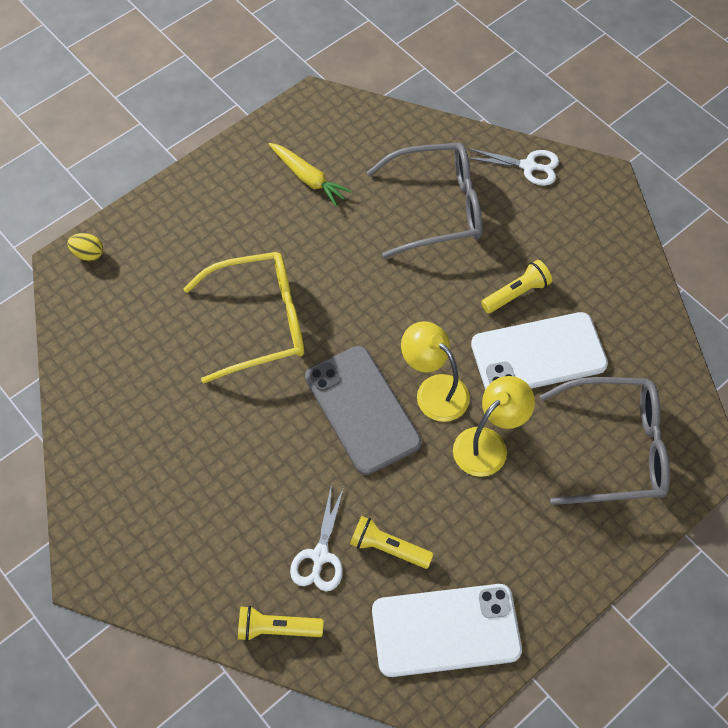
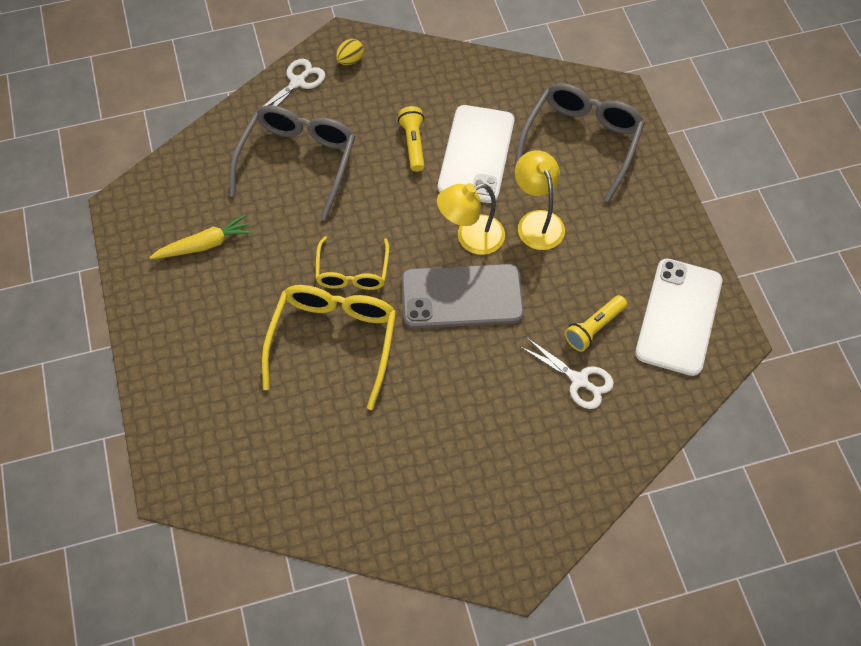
camera: 65 degrees left, 0 degrees up
yellow egg [67,233,103,261] -> yellow egg moved to [336,39,364,65]
yellow flashlight [238,606,324,641] -> none
none -> yellow glasses [315,236,389,290]

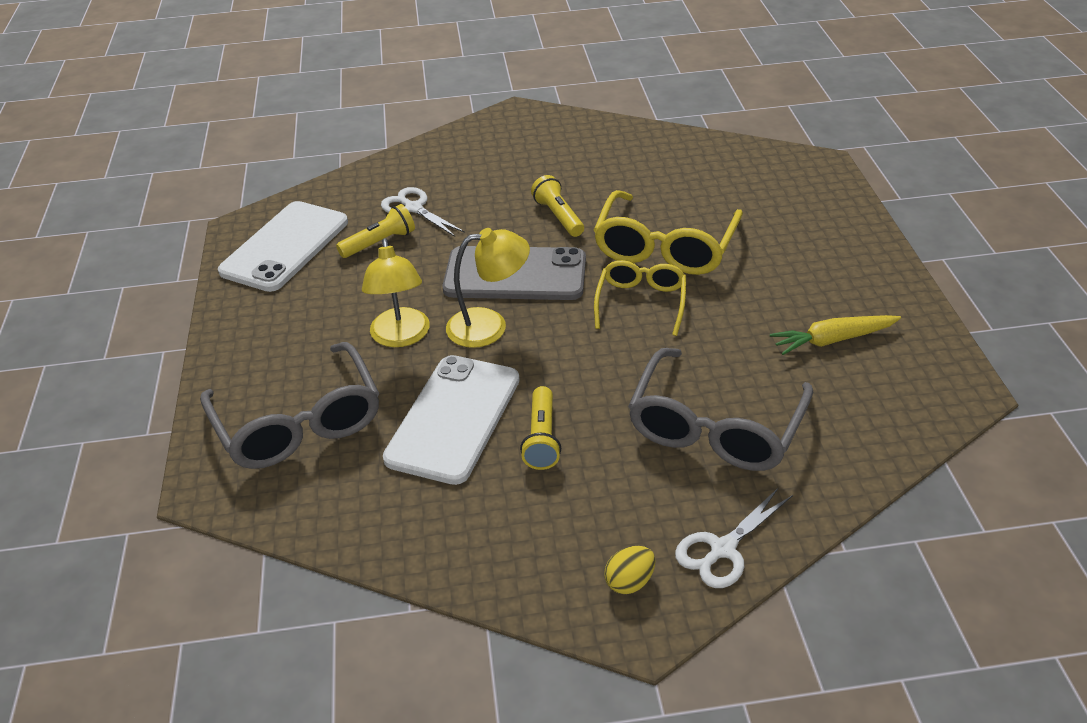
camera: 170 degrees left, 20 degrees down
grey glasses [514,83,645,202] -> grey glasses turned 60 degrees counterclockwise [200,342,379,469]
none -> yellow flashlight [531,175,584,237]

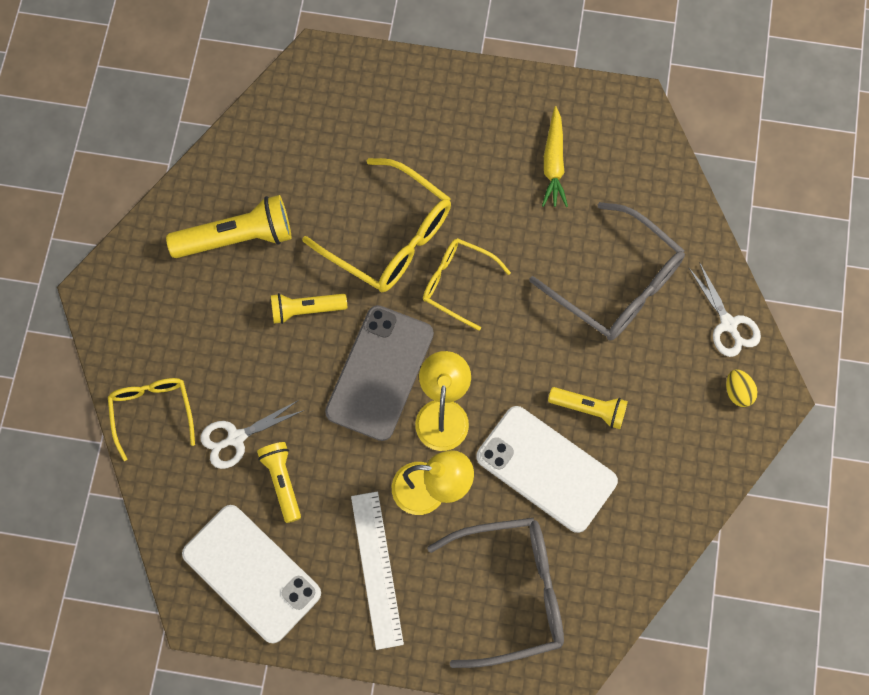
camera: 75 degrees left, 30 degrees up
none -> yellow glasses [108,378,195,461]
none -> yellow flashlight [166,195,291,258]
none -> white ruler [351,491,404,650]

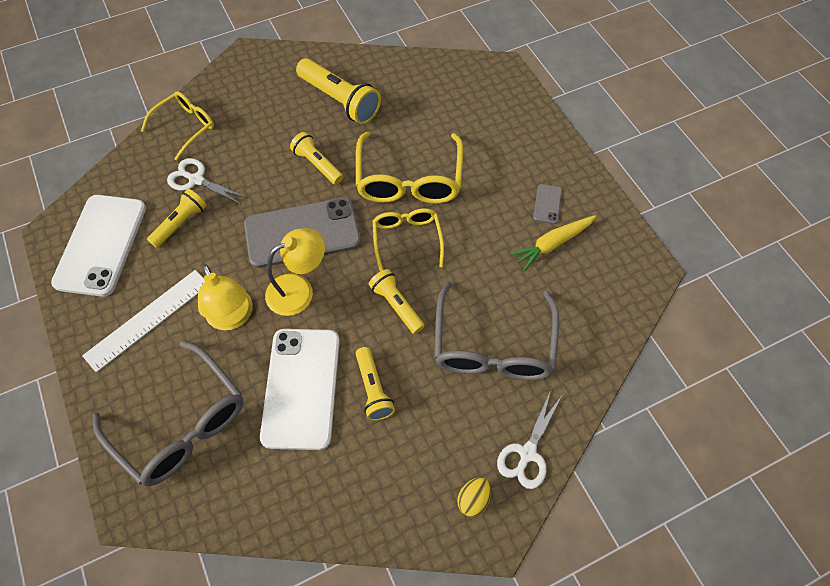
camera: 55 degrees right, 10 degrees down
none -> yellow flashlight [369,269,425,334]
none -> grey phone [533,184,562,224]

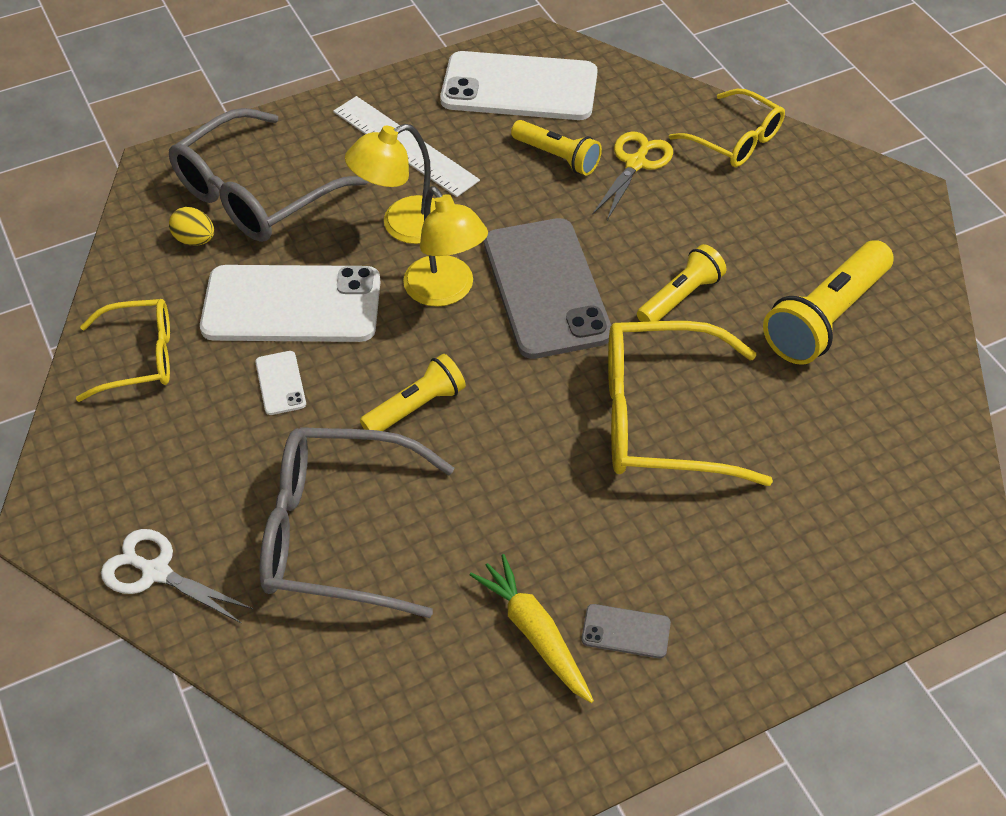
camera: 90 degrees right, 10 degrees down
white scissors [167,158,248,205] -> yellow scissors [593,131,673,220]
yellow flashlight [356,347,395,421] -> white phone [255,351,306,415]
yellow glasses [373,208,444,271] -> yellow glasses moved to [76,299,170,402]
yellow egg [457,477,491,517] -> yellow egg moved to [169,207,214,246]

